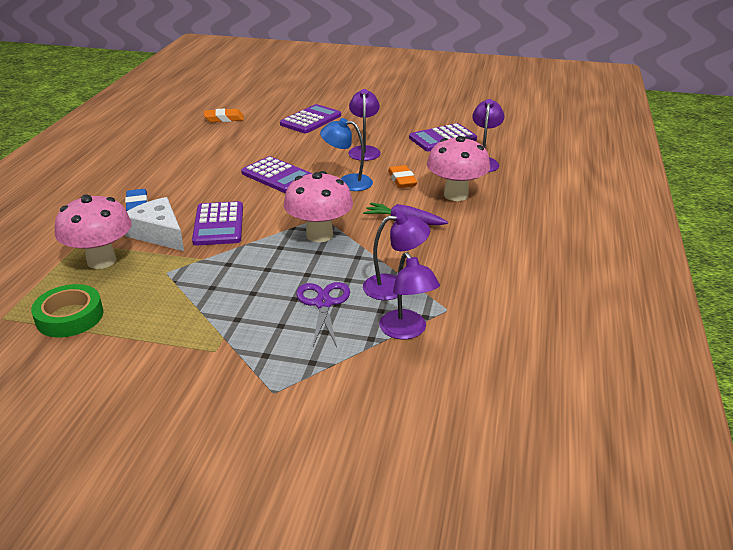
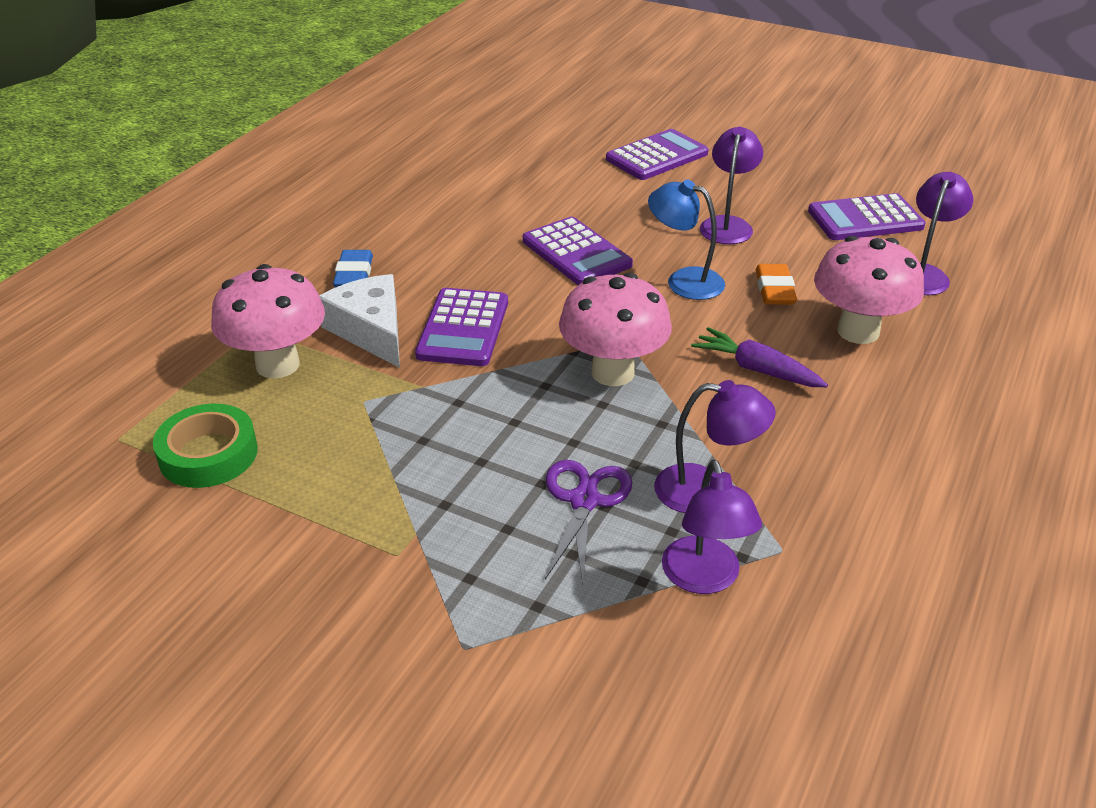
camera: 15 degrees right, 5 degrees up
orange eraser [204,109,244,122] -> none

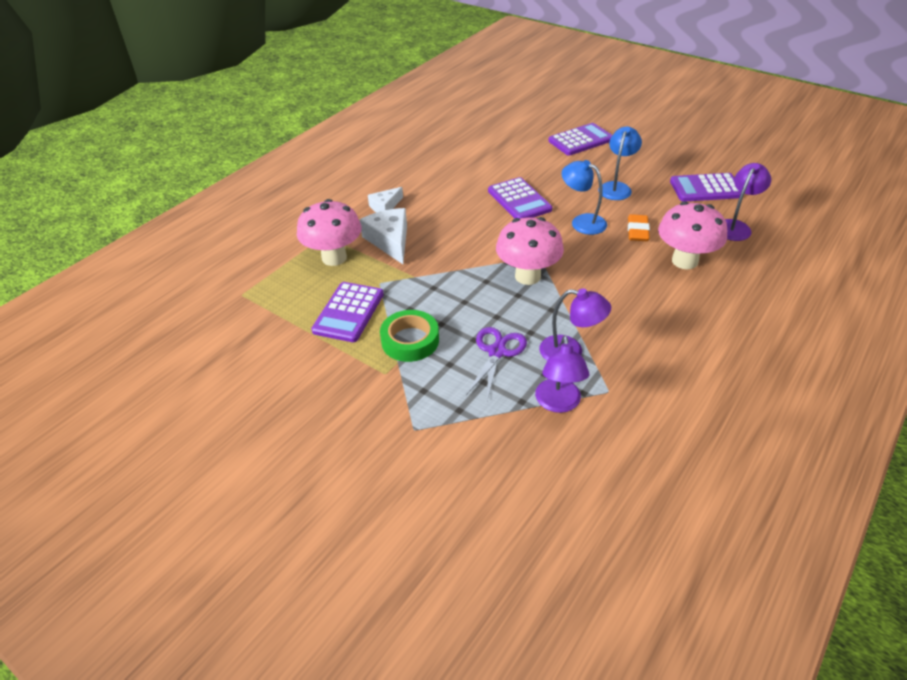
camera: 10 degrees right, 5 degrees up
green tape [153,404,258,488] -> green tape moved to [380,310,439,362]
blue eraser [333,250,373,288] -> white cheese [368,187,403,212]
purple calculator [415,288,508,366] -> purple calculator moved to [311,282,384,342]
purple carrot [691,327,828,387] -> none
purple lamp [700,127,763,244] -> blue lamp [598,127,642,200]

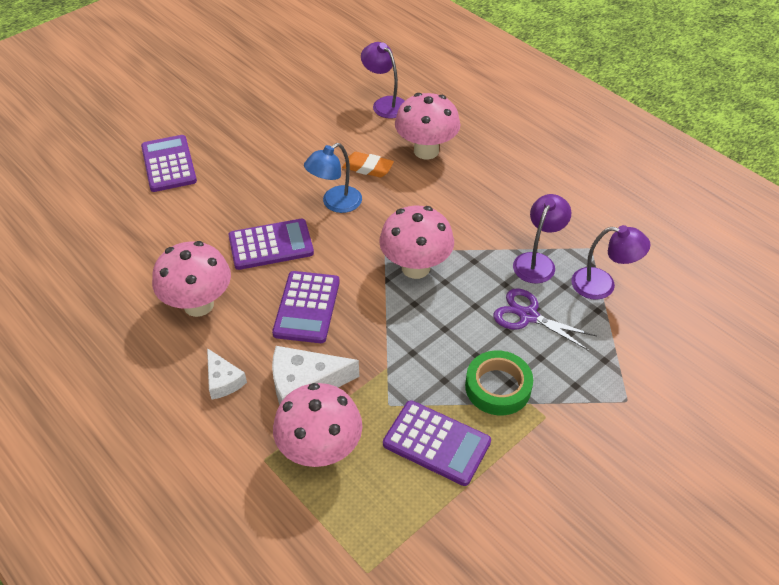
camera: 80 degrees left, 5 degrees up
blue lamp [598,127,642,200] -> none
purple calculator [670,173,741,202] -> purple calculator moved to [272,271,340,343]
none -> pink mushroom [152,241,231,317]

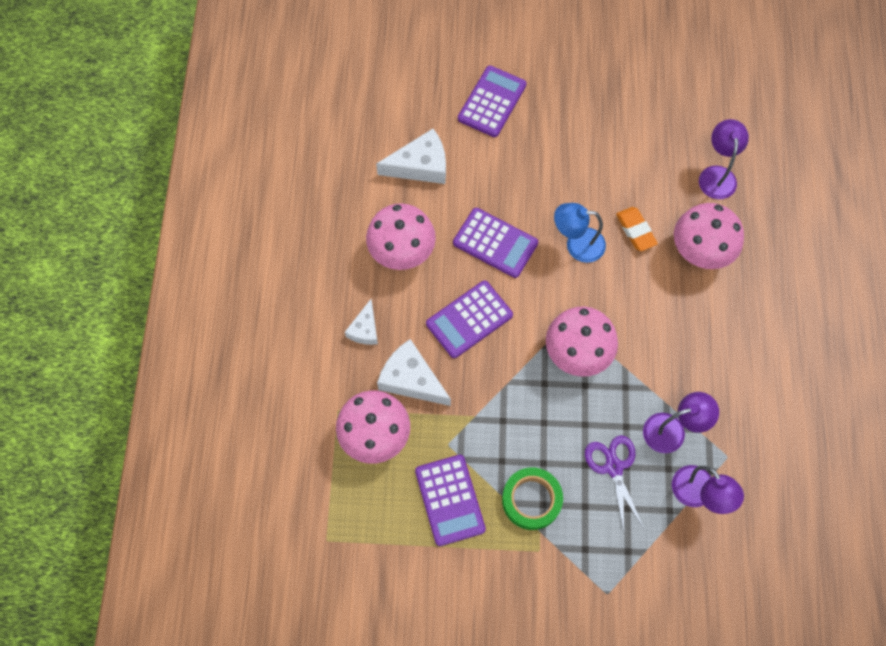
camera: 45 degrees right, 20 degrees up
none -> white cheese [376,129,446,184]

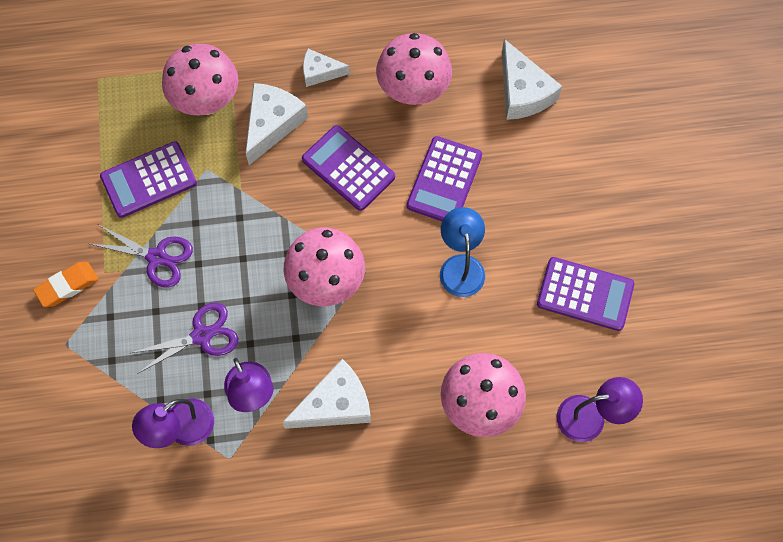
camera: 80 degrees right, 0 degrees up
purple calculator [458,65,527,137] -> purple calculator moved to [537,257,635,331]
green tape [502,467,563,530] -> purple scissors [90,224,193,287]
orange eraser [616,207,658,251] -> orange eraser moved to [33,262,98,307]
none -> white cheese [282,359,371,429]

